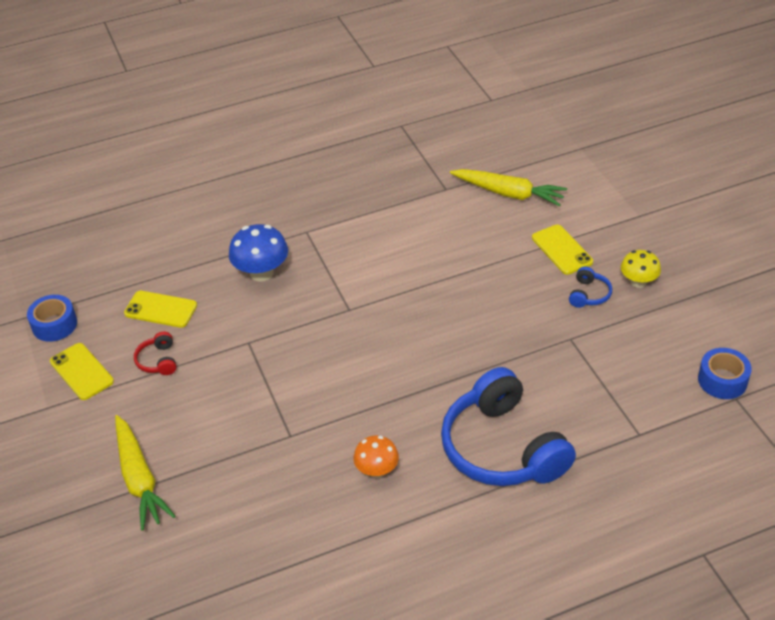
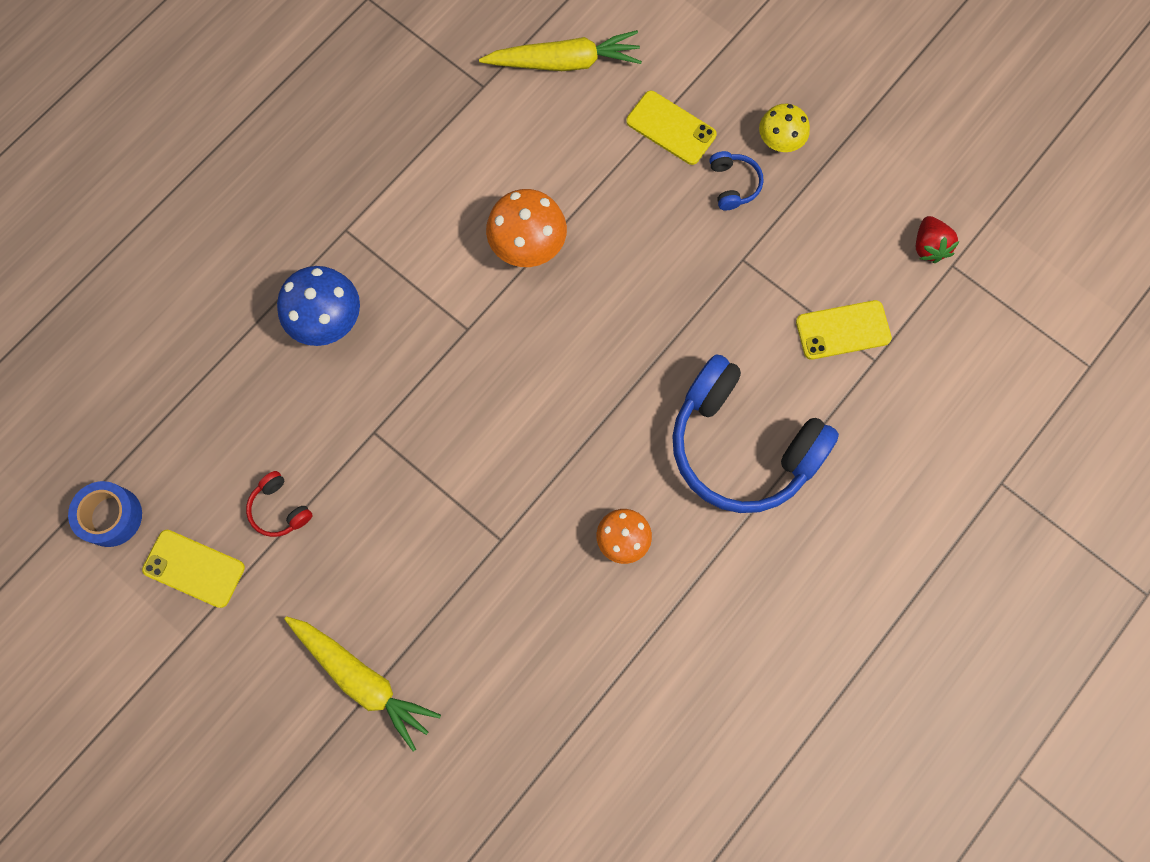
camera: 30 degrees left, 30 degrees up
yellow phone [124,291,197,328] -> yellow phone moved to [796,300,892,360]
blue tape [698,348,752,399] -> red strawberry [916,216,960,263]
none -> orange mushroom [486,189,567,267]

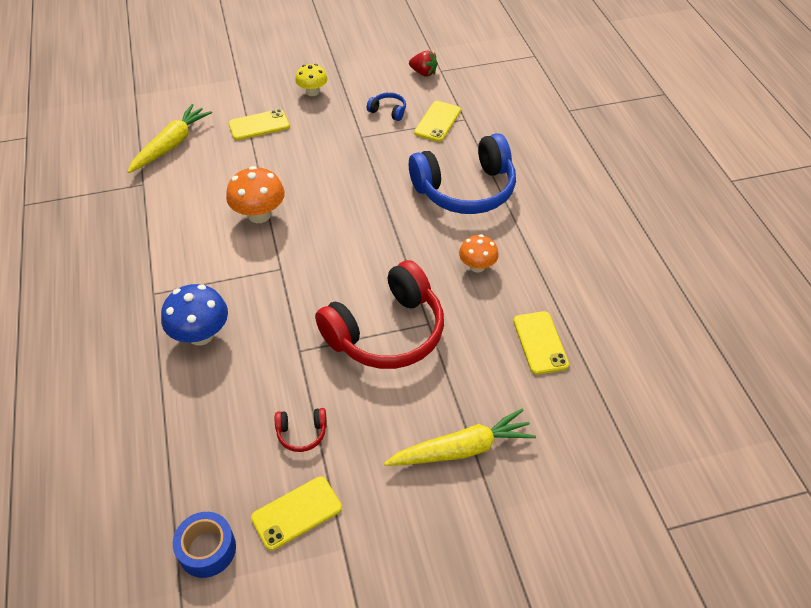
camera: 55 degrees left, 25 degrees down
blue headphones [709,151,763,210] -> blue headphones moved to [367,92,406,121]
none -> red headphones [315,260,444,369]
none -> yellow phone [513,311,569,375]

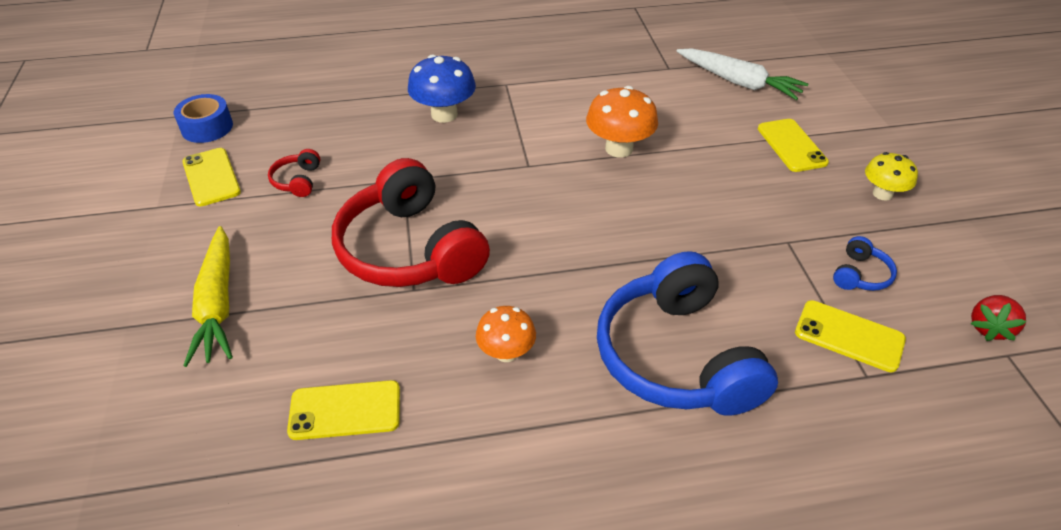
camera: 95 degrees right, 5 degrees down
yellow carrot [127,104,212,173] -> white carrot [677,48,808,100]

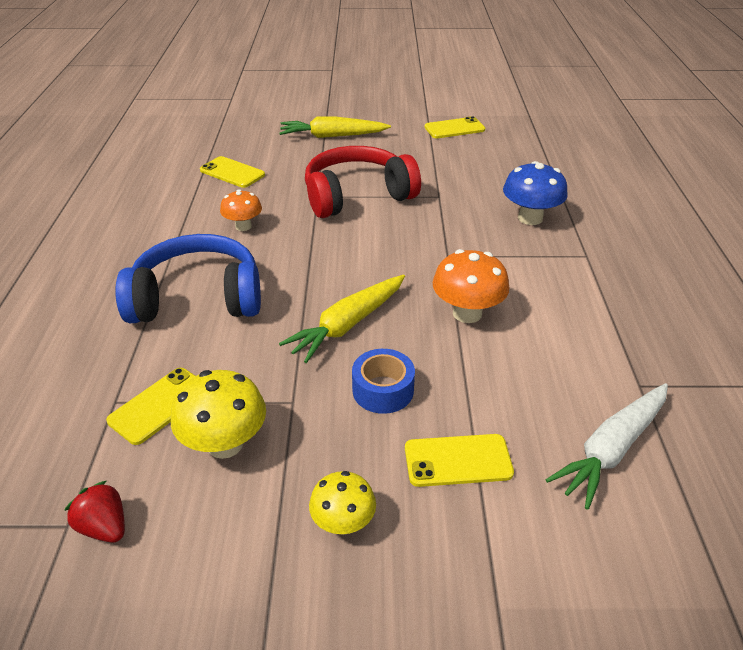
camera: 100 degrees right, 5 degrees down
blue tape [174,94,233,143] -> blue tape moved to [352,349,415,414]
red headphones [268,149,320,197] -> none
yellow phone [287,380,400,440] -> yellow phone turned 60 degrees counterclockwise [200,156,265,188]
blue headphones [833,236,897,291] -> yellow mushroom [171,370,266,459]
none -> yellow carrot [279,275,405,363]

